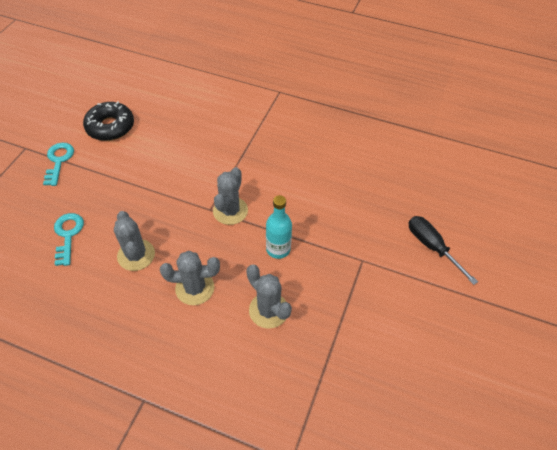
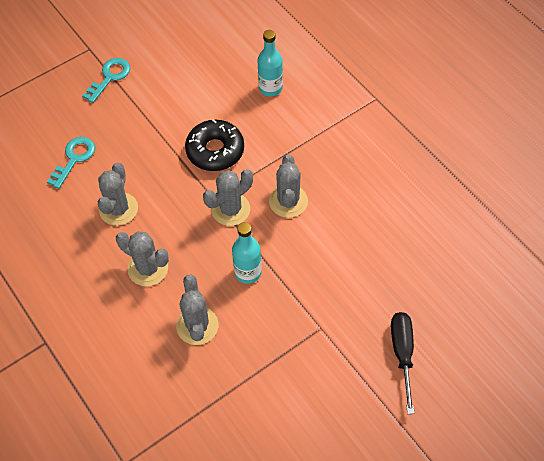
camera: 35 degrees right, 5 degrees up
black donut [83,102,134,141] -> black donut moved to [185,119,244,171]
none -> turquoise bottle [257,30,283,97]
none -> grey cactus [269,154,308,218]

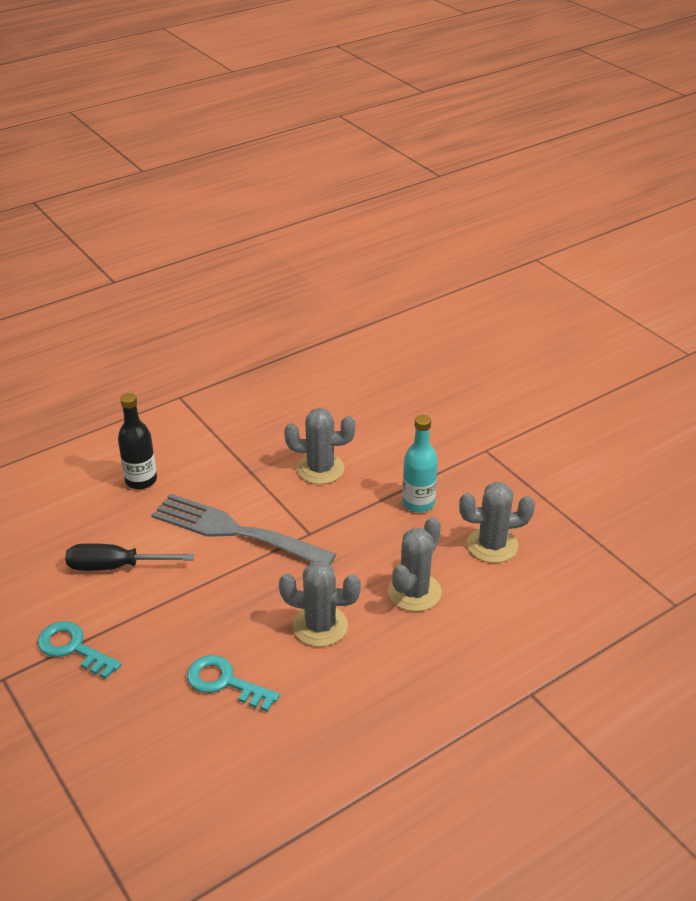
camera: 90 degrees left, 20 degrees down
black donut [185,119,244,171] -> grey fork [152,493,336,565]
grey cactus [203,169,253,226] -> none
turquoise bottle [257,30,283,97] -> black bottle [118,393,157,489]
black screwdriver [391,312,414,414] -> black screwdriver moved to [65,543,194,571]

